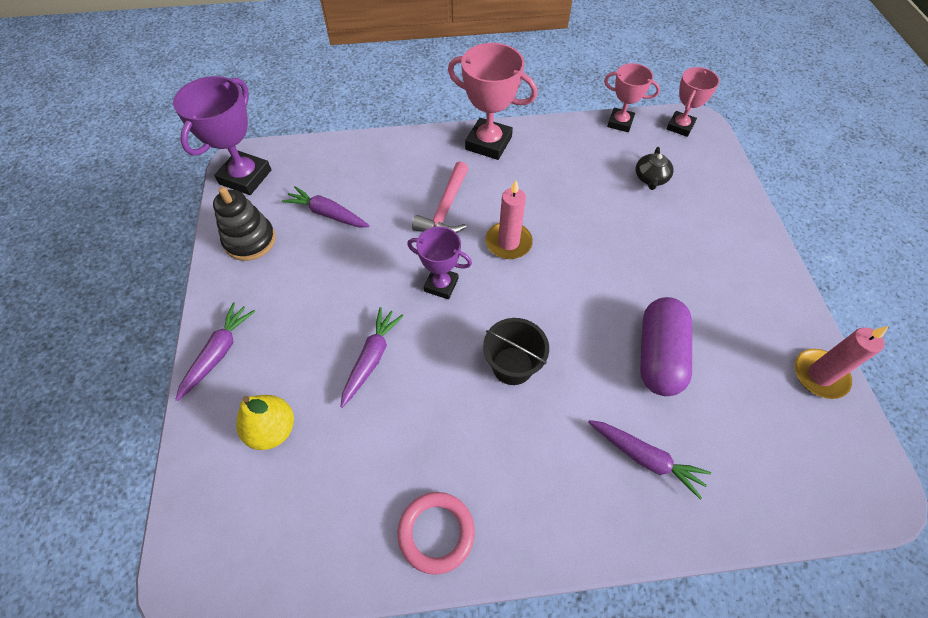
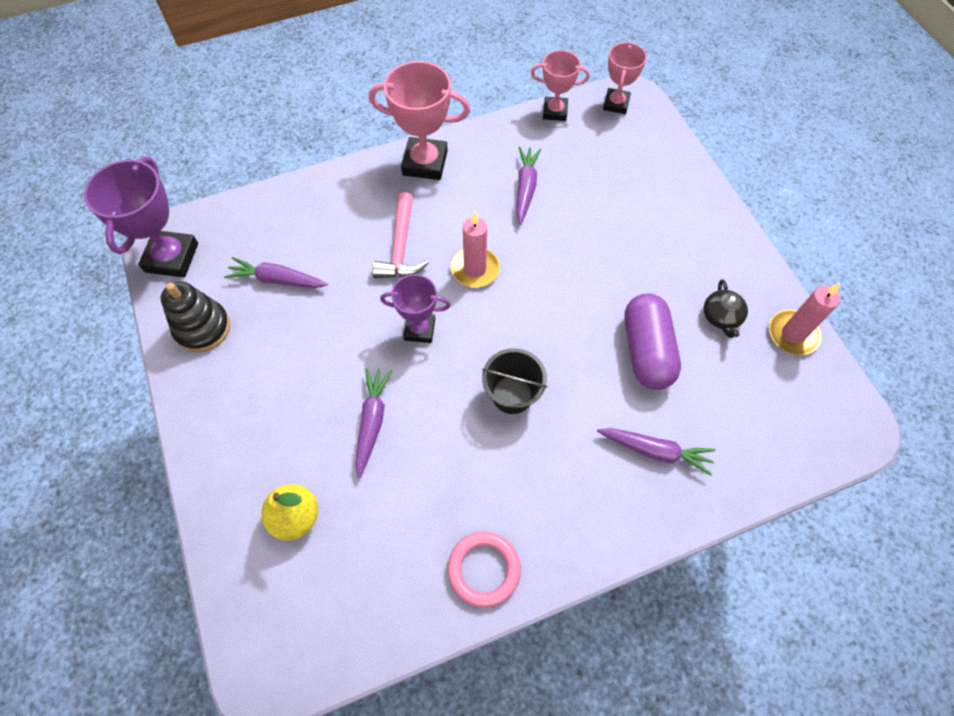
camera: 15 degrees left, 5 degrees up
purple carrot [175,302,255,401] -> purple carrot moved to [516,147,542,224]
black teapot [636,147,674,190] -> black teapot moved to [704,279,748,338]

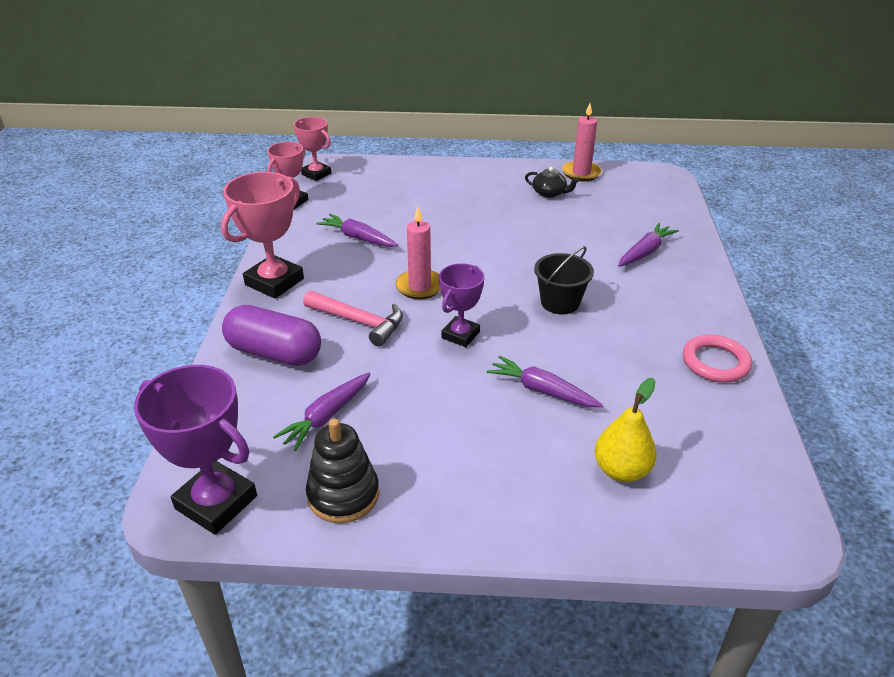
camera: 65 degrees left, 25 degrees down
purple capsule [624,293,681,390] -> purple capsule moved to [222,305,321,366]

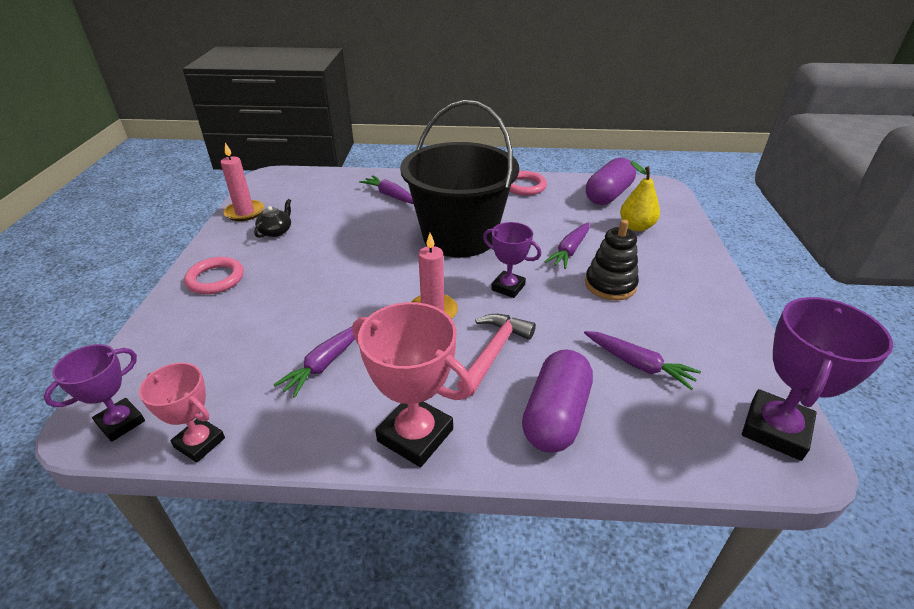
camera: 90 degrees left, 0 degrees up
pink trophy [294,117,331,181] -> purple trophy [44,344,145,442]
black stacking toy [306,419,379,523] -> black stacking toy moved to [585,220,639,300]
black bucket [534,246,594,314] -> black bucket [400,100,519,258], size x2.28
none -> pink ring [184,257,244,294]
none -> purple capsule [586,157,636,205]

